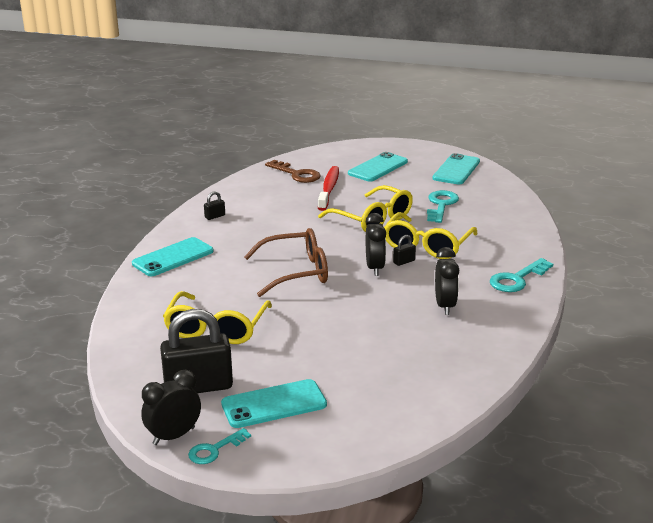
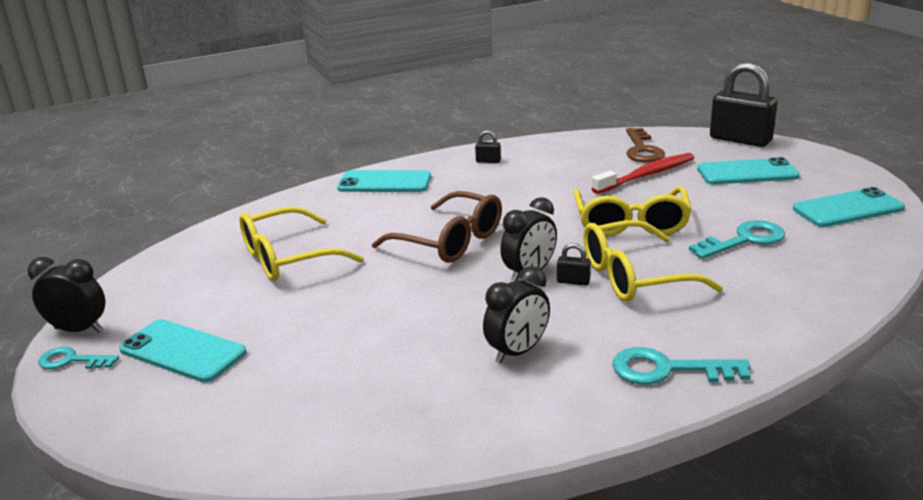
camera: 50 degrees right, 0 degrees up
black padlock [160,309,233,393] -> black padlock moved to [710,62,777,147]

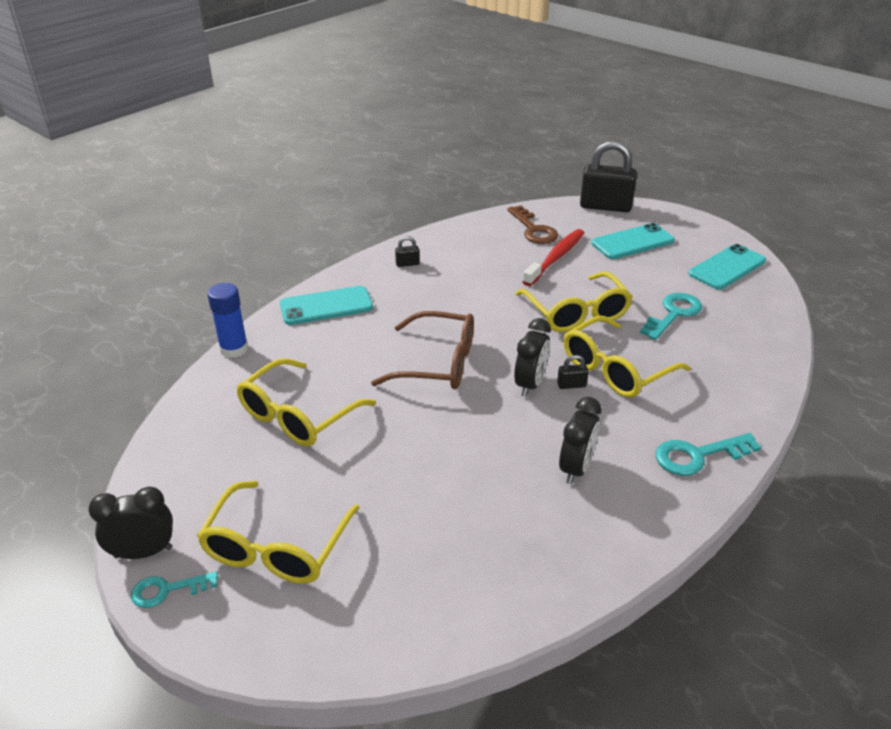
camera: 25 degrees left, 10 degrees up
turquoise phone [119,319,246,383] -> yellow glasses [197,481,359,584]
none -> blue glue stick [207,283,248,358]

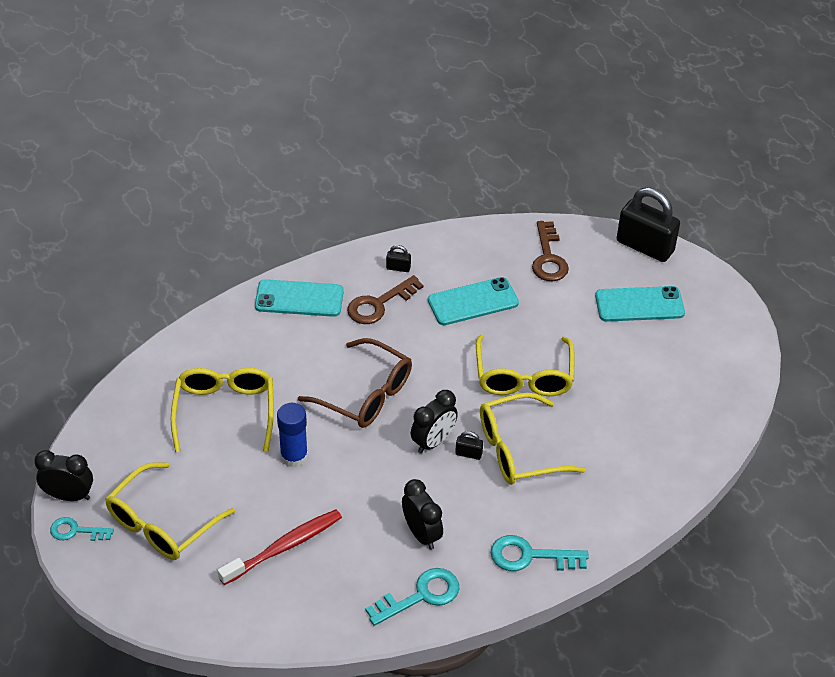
camera: 20 degrees right, 10 degrees up
blue glue stick [207,283,248,358] -> blue glue stick moved to [277,403,308,468]
yellow glasses [236,358,376,446] -> yellow glasses turned 120 degrees clockwise [171,368,274,452]
red toothbrush [523,229,584,286] -> red toothbrush moved to [217,509,342,585]
black clock [559,397,601,484] -> black clock turned 75 degrees counterclockwise [402,479,443,550]
turquoise key [640,293,702,340] -> turquoise key moved to [365,568,459,626]
turquoise phone [688,244,766,290] -> turquoise phone moved to [428,277,519,325]
none -> brown key [347,275,424,324]

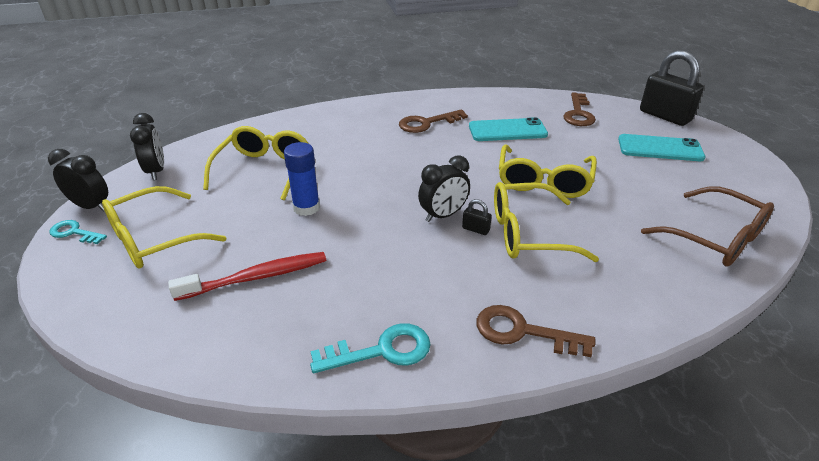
camera: 15 degrees right, 10 degrees down
turquoise phone [255,279,344,317] -> none
brown glasses [298,338,412,428] -> brown glasses moved to [641,186,774,267]
black padlock [386,245,411,272] -> none
black clock [402,479,443,550] -> black clock moved to [130,113,164,180]
turquoise key [491,535,589,571] -> brown key [476,305,595,357]

